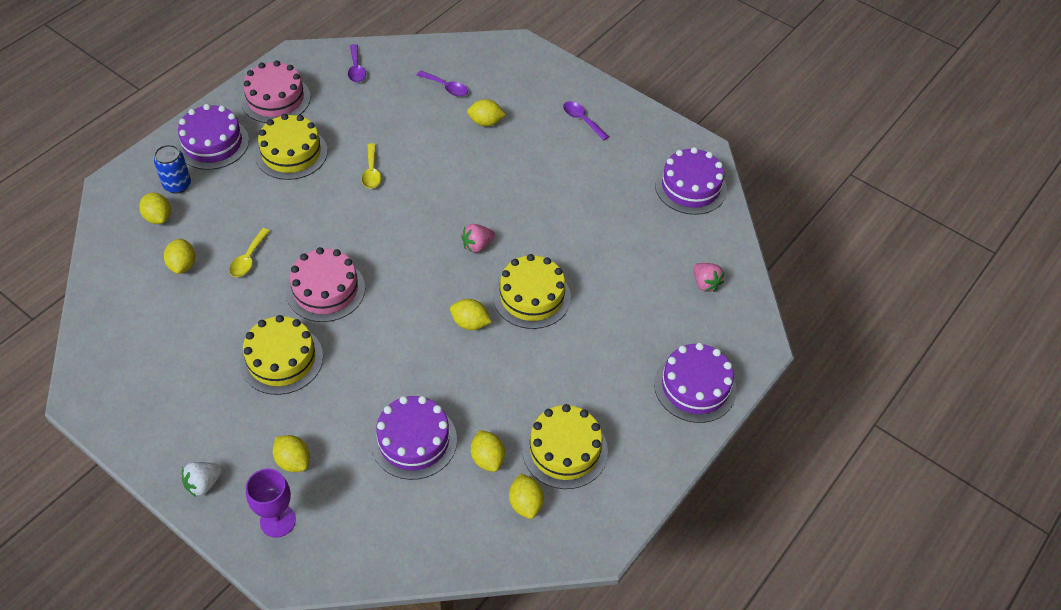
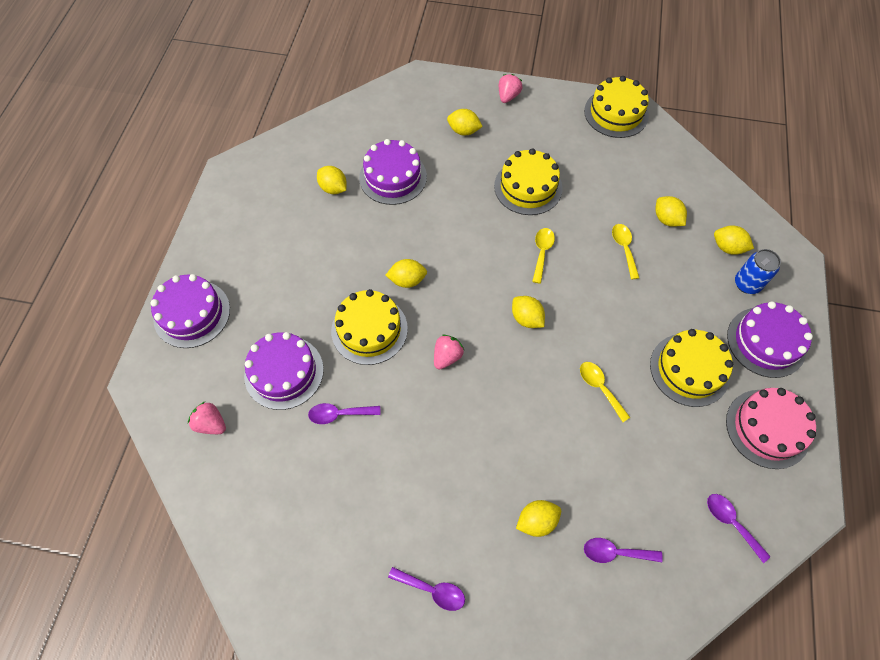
camera: 155 degrees right, 10 degrees up
white strawberry [182,462,222,497] -> pink strawberry [499,74,522,103]
purple goblet [246,468,296,538] -> none
pink cake [286,247,365,322] -> yellow spoon [532,228,555,284]
yellow lemon [509,473,544,519] -> yellow lemon moved to [512,296,545,328]
yellow cake [522,404,608,489] -> yellow cake moved to [584,76,649,138]
purple cake [655,147,727,215] -> purple cake moved to [244,332,324,410]
none -> purple spoon [308,403,381,424]

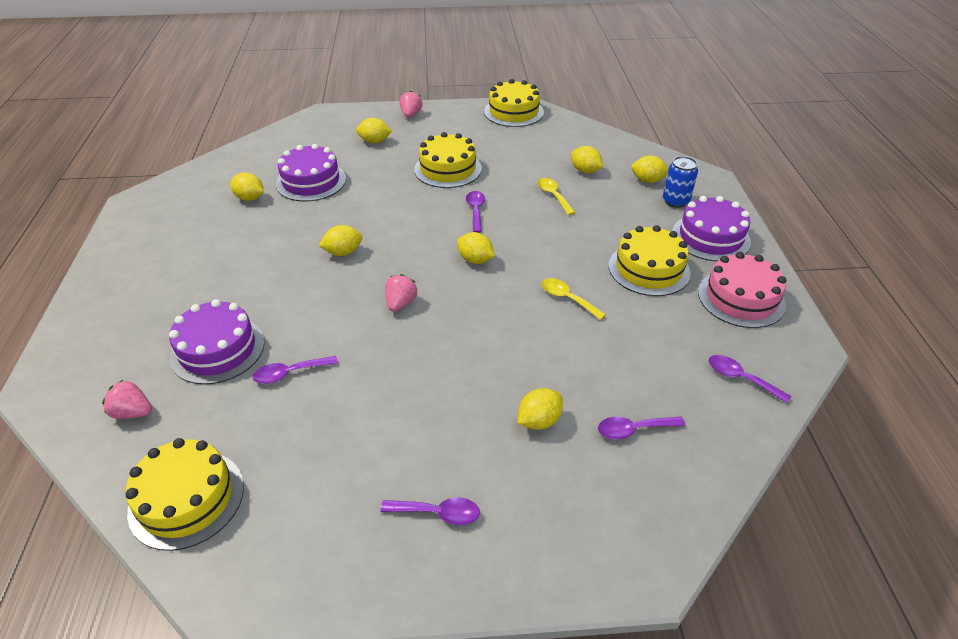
camera: 15 degrees left, 20 degrees down
purple cake [151,274,230,348] -> none
yellow cake [331,289,408,365] -> yellow cake moved to [125,438,244,551]
yellow spoon [532,228,555,284] -> purple spoon [466,191,485,233]

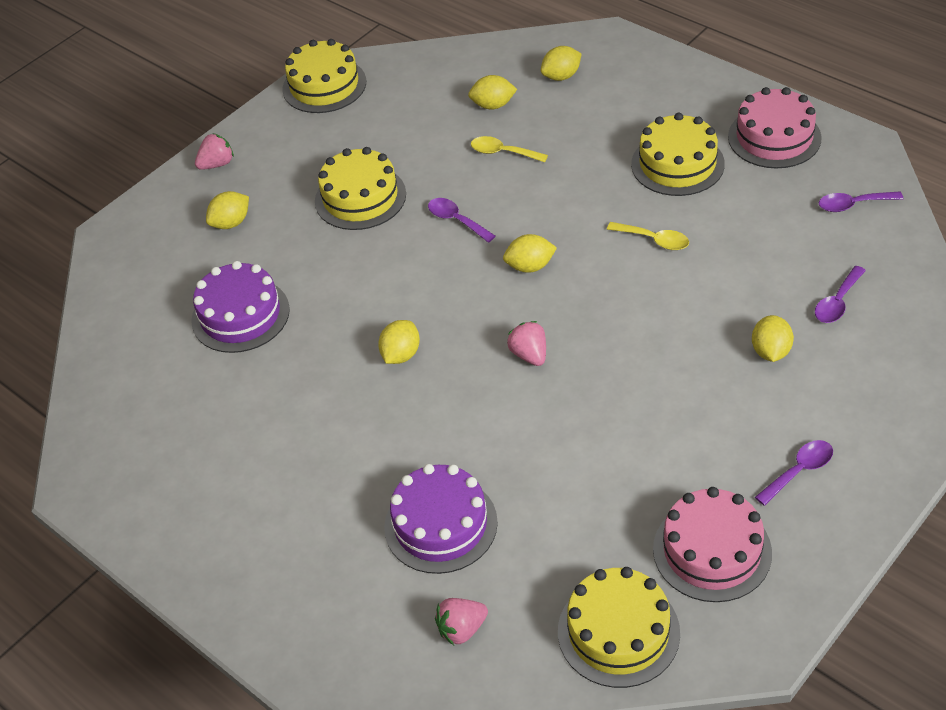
camera: 40 degrees left, 5 degrees up
yellow lemon [230,172,264,201] -> none
purple spoon [252,356,338,384] -> none
pink strawberry [399,91,423,117] -> pink strawberry turned 90 degrees clockwise [195,133,234,170]
yellow spoon [542,278,606,320] -> yellow spoon turned 150 degrees counterclockwise [607,222,689,250]
blue can [663,156,698,208] -> none
purple cake [672,196,751,262] -> none
none -> pink cake [653,487,772,602]

